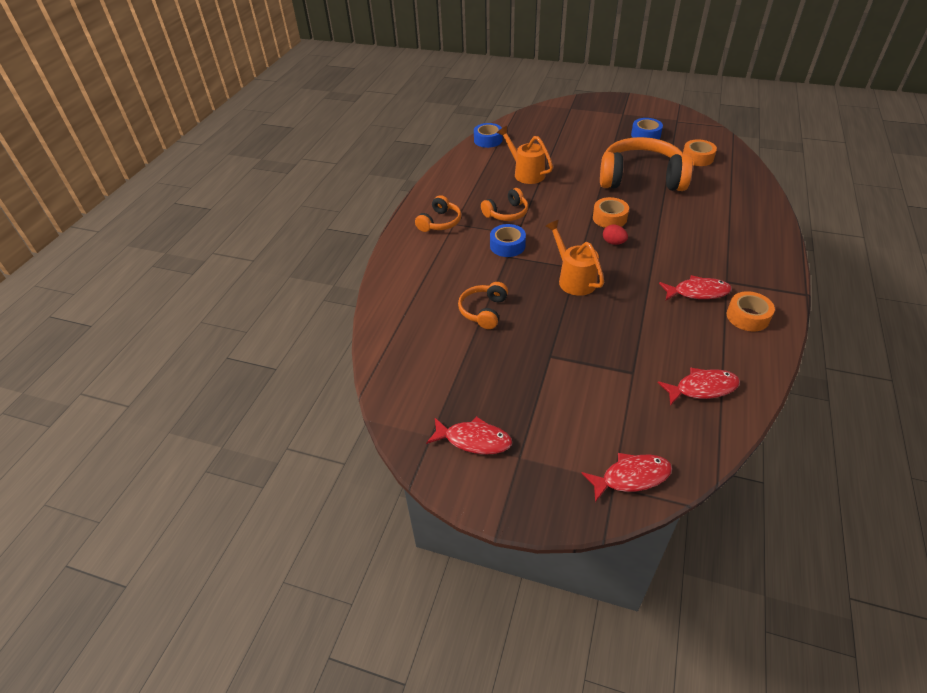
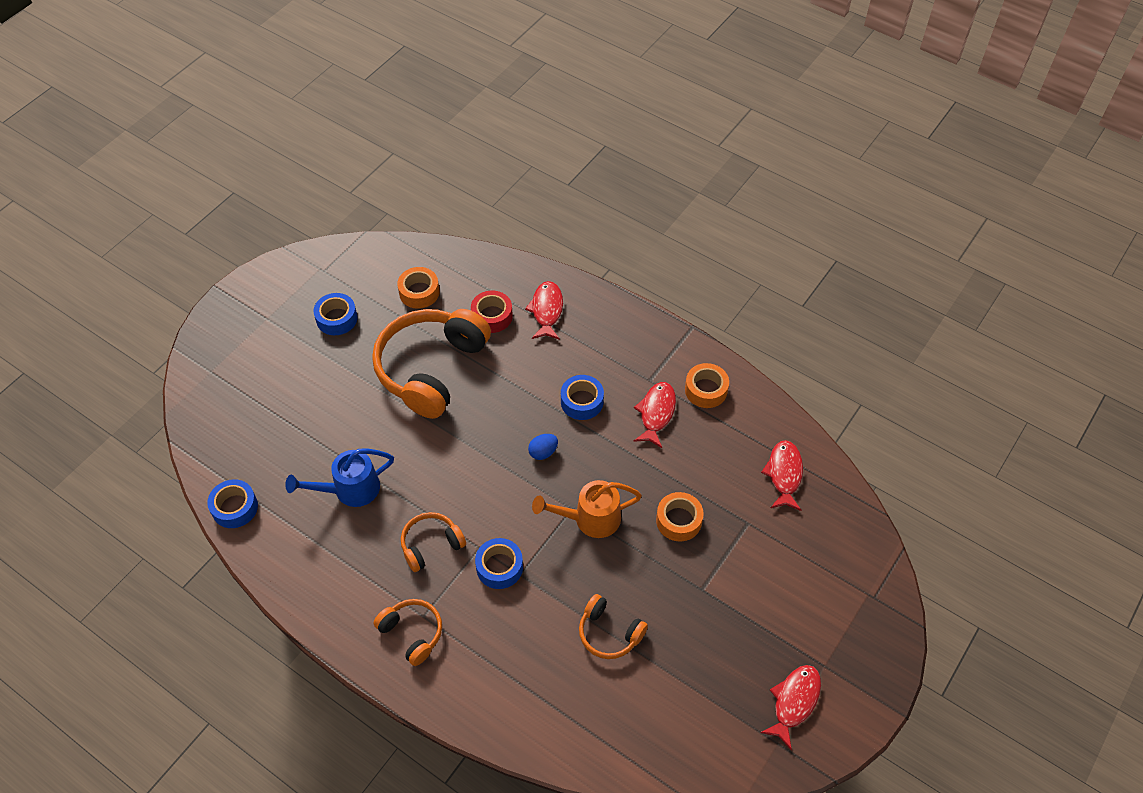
camera: 75 degrees left, 10 degrees up
orange headphones [481,188,528,221] -> orange headphones turned 105 degrees counterclockwise [401,512,466,572]
orange watering can [497,126,553,184] -> blue watering can [285,448,394,507]
red fish [582,453,672,502] -> red fish moved to [525,281,563,340]
orange tape [593,197,629,228] -> orange tape moved to [656,492,704,541]
red egg [603,225,628,245] -> blue egg [528,434,558,460]
none -> red tape [471,291,513,333]
none -> blue tape [561,375,604,420]

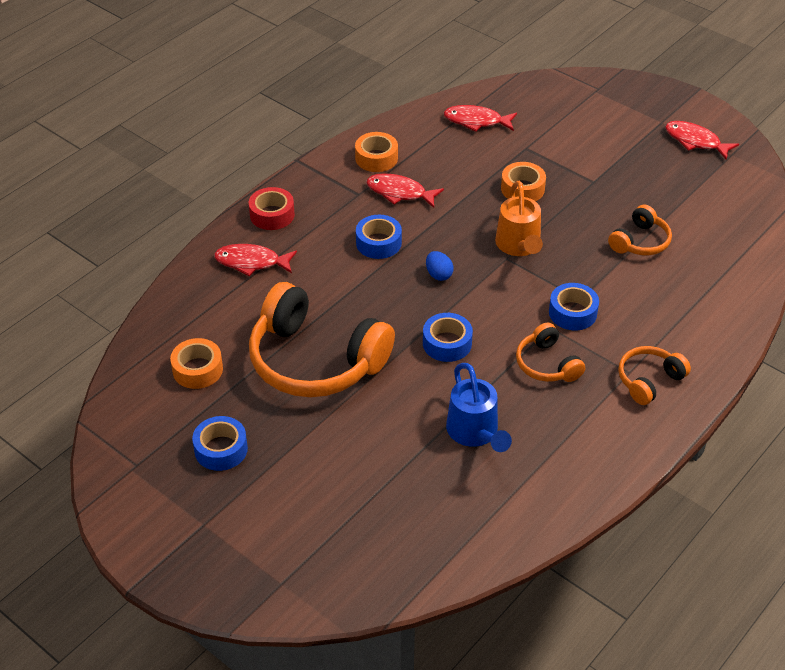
camera: 85 degrees left, 10 degrees down
blue tape [207,479,258,528] -> blue tape moved to [423,313,473,362]
red tape [471,291,513,333] -> red tape moved to [249,187,295,230]

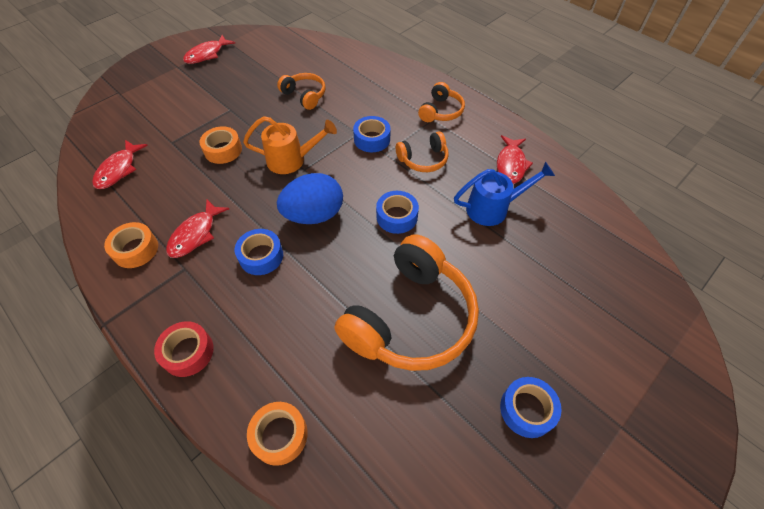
camera: 85 degrees left, 10 degrees up
orange tape [170,338,223,389] -> orange tape moved to [247,402,308,466]
red fish [214,244,297,276] -> red fish moved to [497,135,533,184]
blue egg [426,251,454,281] -> blue egg [277,173,343,224], size x2.15
orange headphones [618,346,691,405] -> orange headphones turned 120 degrees counterclockwise [418,82,465,122]

